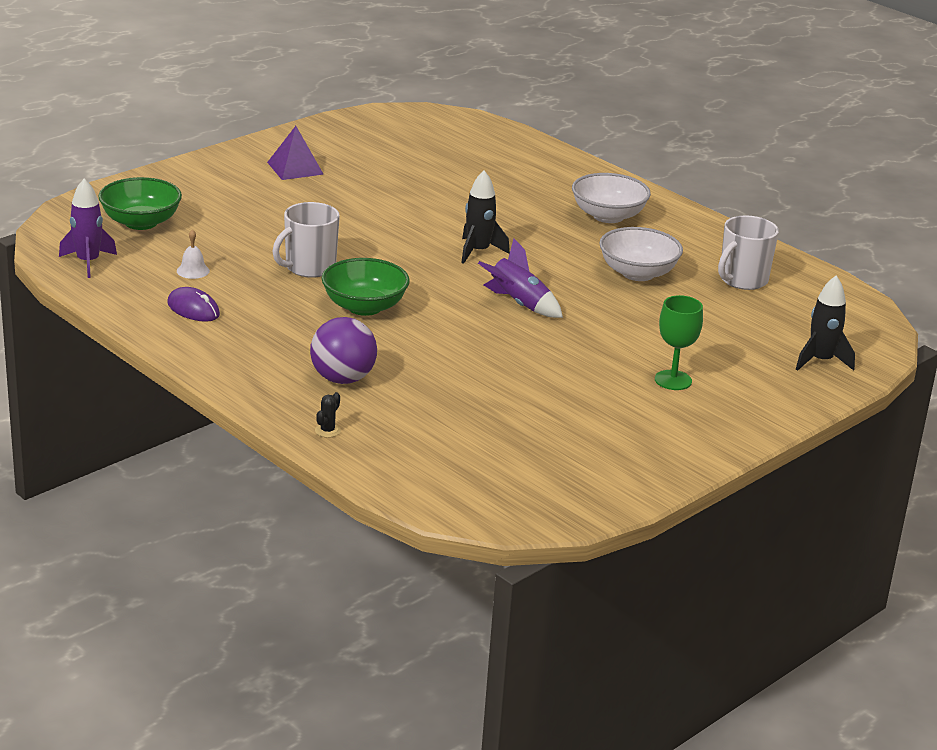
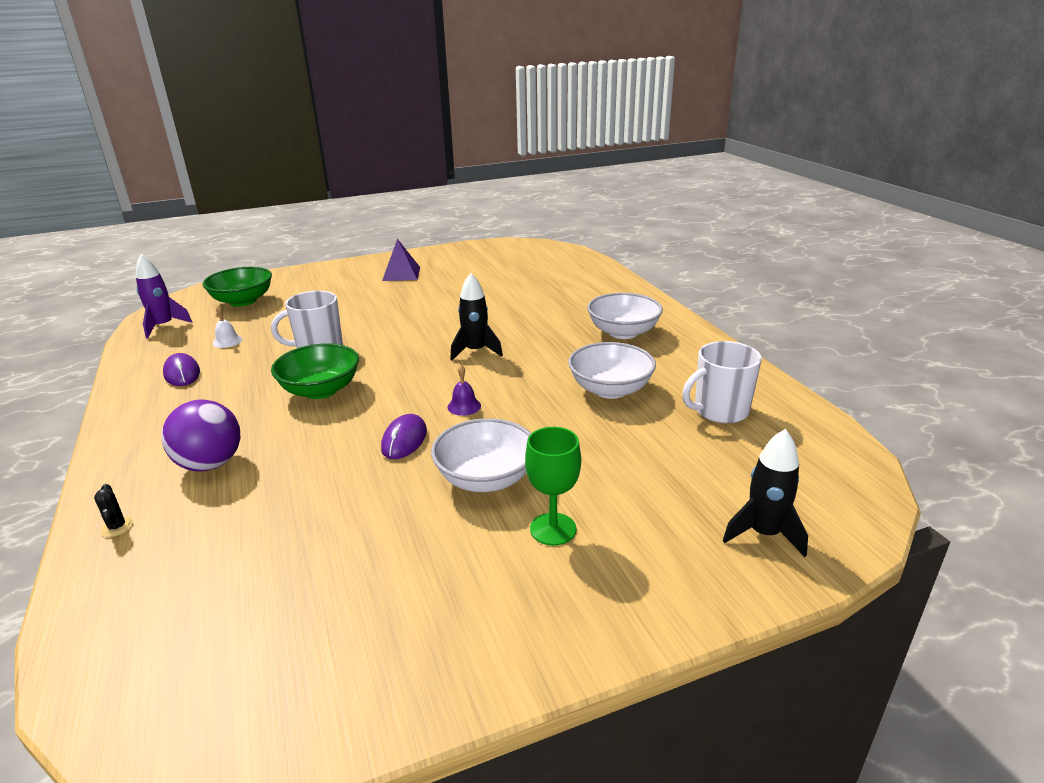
camera: 25 degrees right, 0 degrees up
black cactus [315,392,341,438] -> black cactus turned 75 degrees counterclockwise [94,484,133,537]
purple rocket [478,239,563,318] -> purple bell [447,365,481,416]
none -> purple mouse [381,414,427,459]
none -> white bowl [431,418,531,492]

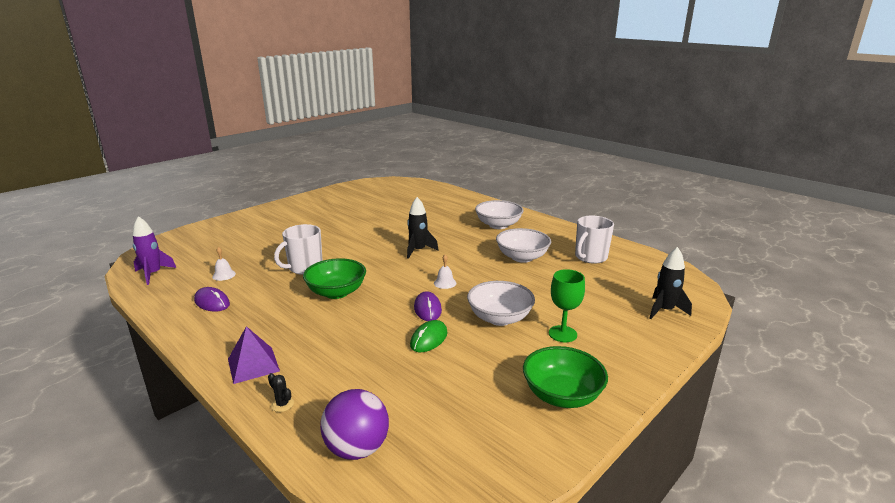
camera: 25 degrees left, 5 degrees down
purple ball [161,400,240,472] -> purple ball moved to [320,389,389,460]
green bowl [203,267,272,307] -> green bowl moved to [523,346,608,408]
purple pyramid [382,239,420,281] -> purple pyramid moved to [228,326,280,384]
purple bell [447,365,481,416] -> white bell [434,255,456,289]
none -> green mouse [410,320,448,352]

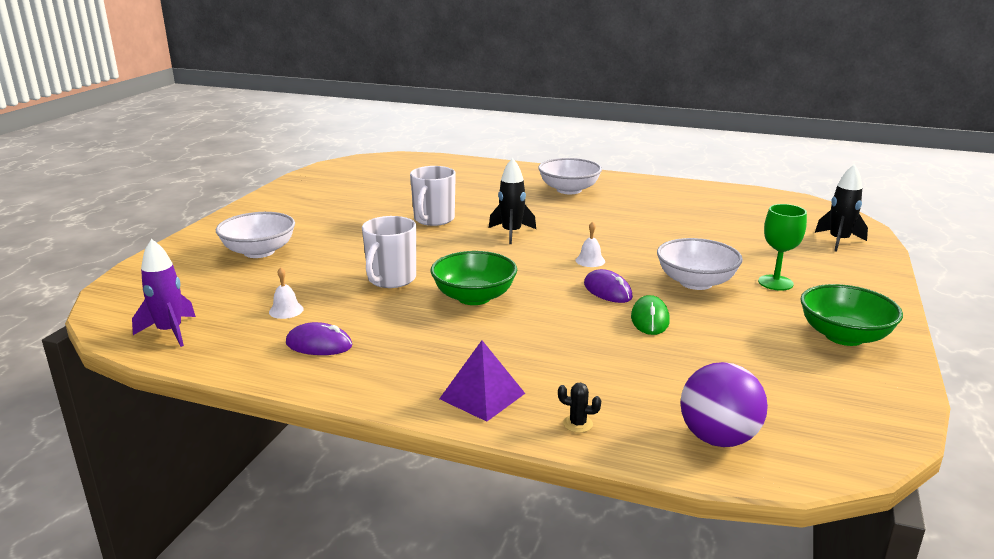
camera: 25 degrees left, 0 degrees up
white bowl [496,228,551,263] -> white bowl moved to [216,212,295,258]
white mug [575,216,614,264] -> white mug moved to [410,166,456,226]

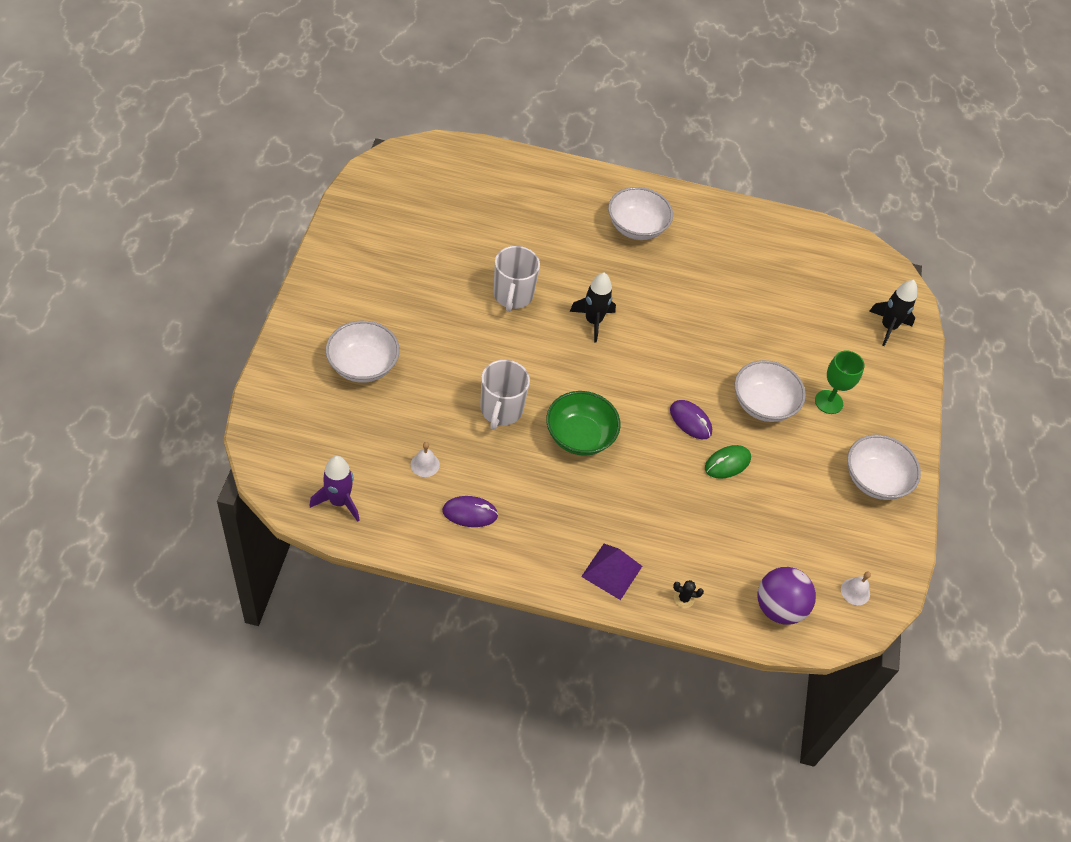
camera: 15 degrees left, 30 degrees up
white bell [575,221,605,267] -> white bell moved to [841,572,871,605]
green mouse [631,295,670,335] -> green mouse turned 60 degrees clockwise [705,445,751,479]
green bowl [800,284,903,346] -> white bowl [847,435,921,500]

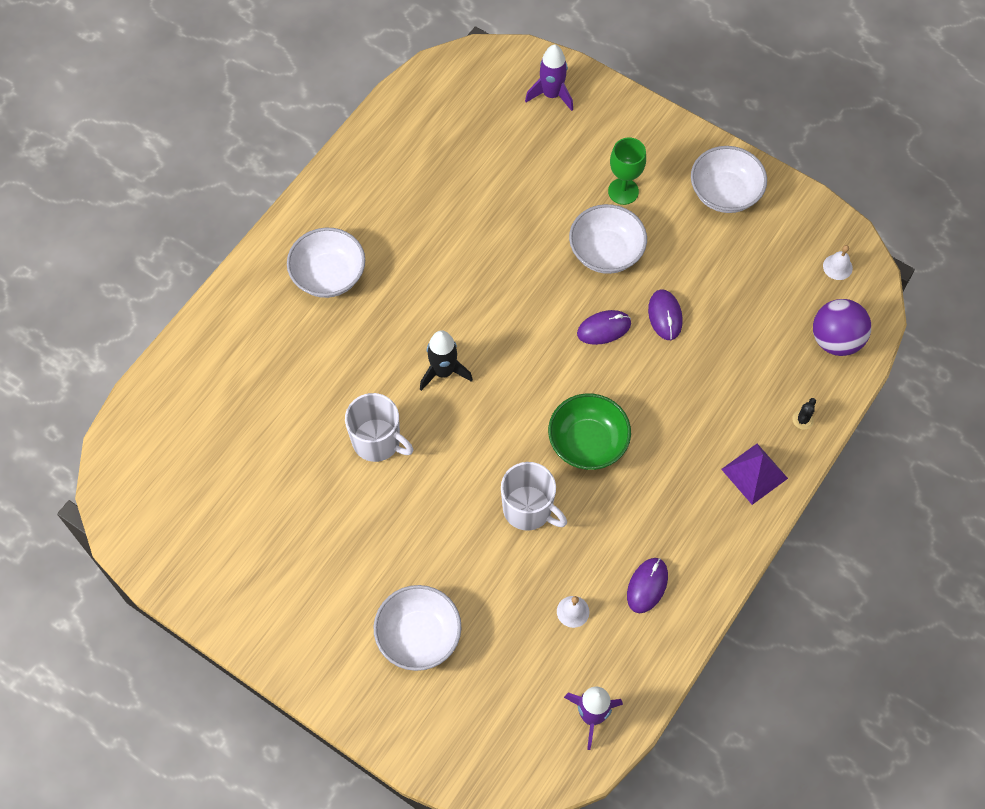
camera: 60 degrees left, 10 degrees up
green mouse [705,445,751,479] -> purple mouse [648,289,683,340]
black rocket [869,280,917,346] -> purple rocket [525,45,573,111]

